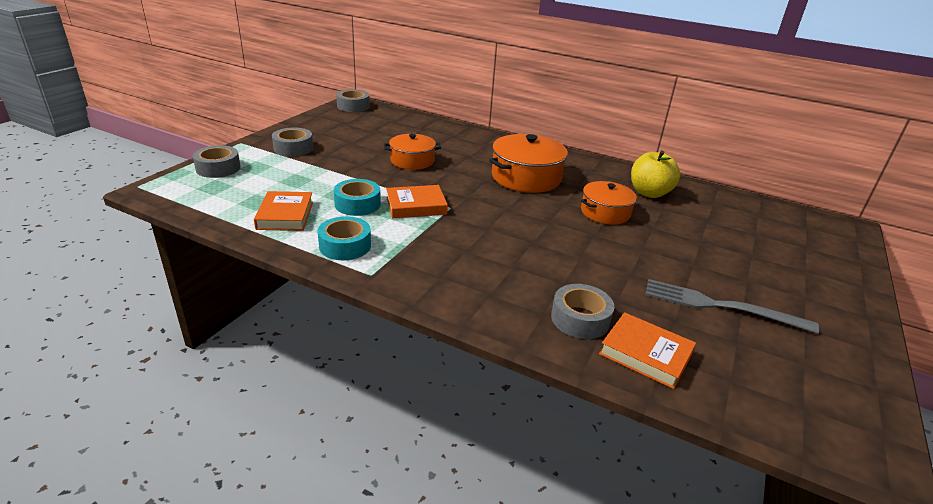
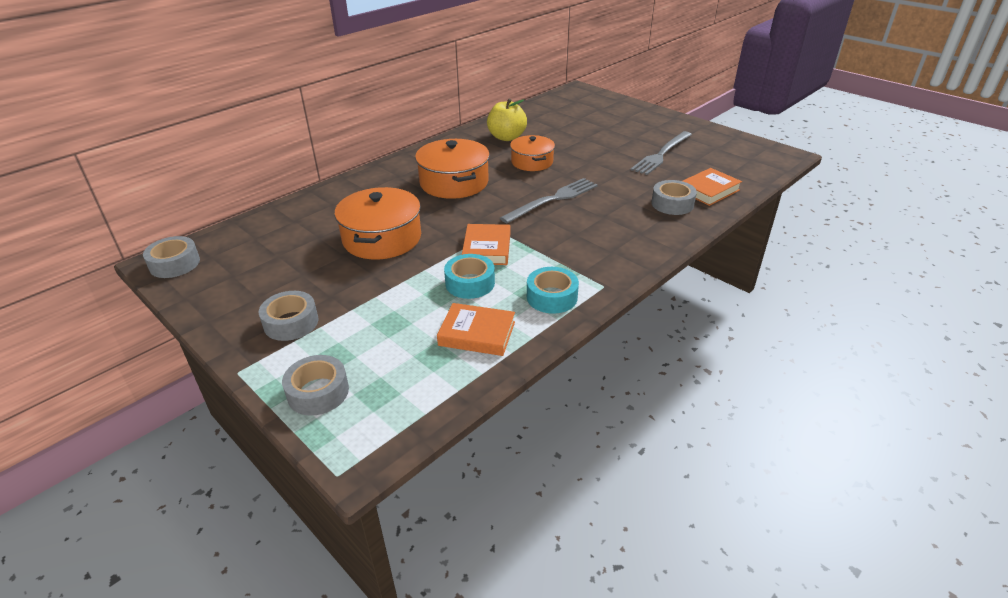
camera: 70 degrees left, 5 degrees up
orange pot [384,134,441,170] -> orange pot [334,187,421,259], size x1.55
none -> grey fork [500,178,598,223]

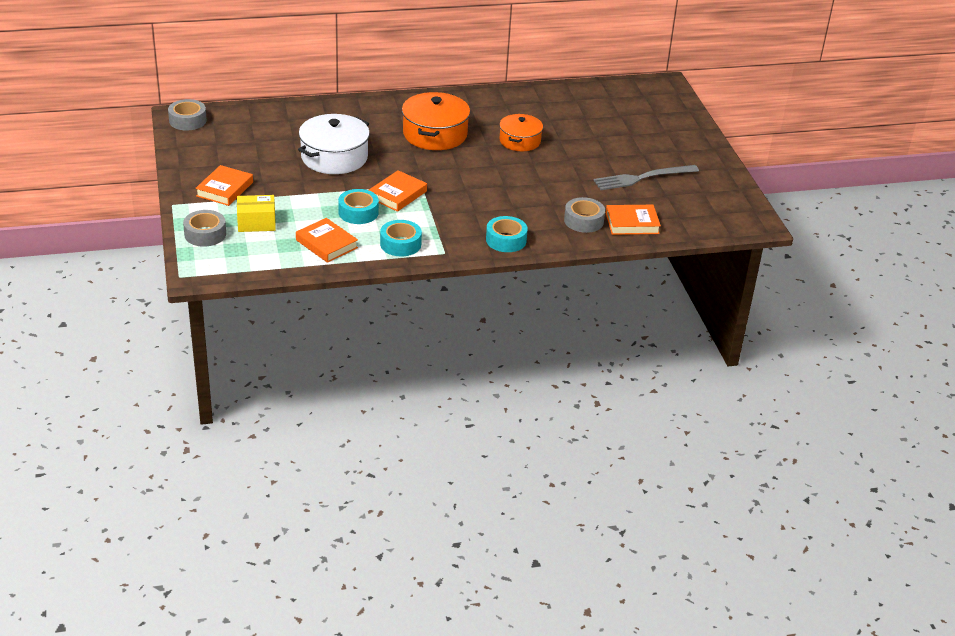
camera: 30 degrees right, 0 degrees up
grey tape [259,291,318,341] -> orange book [195,165,253,206]
orange pot [334,187,421,259] -> white pot [298,114,370,174]
yellow apple [487,99,527,141] -> none
grey fork [500,178,598,223] -> none
none -> yellow box [237,195,276,232]
none -> turquoise tape [486,216,528,252]

